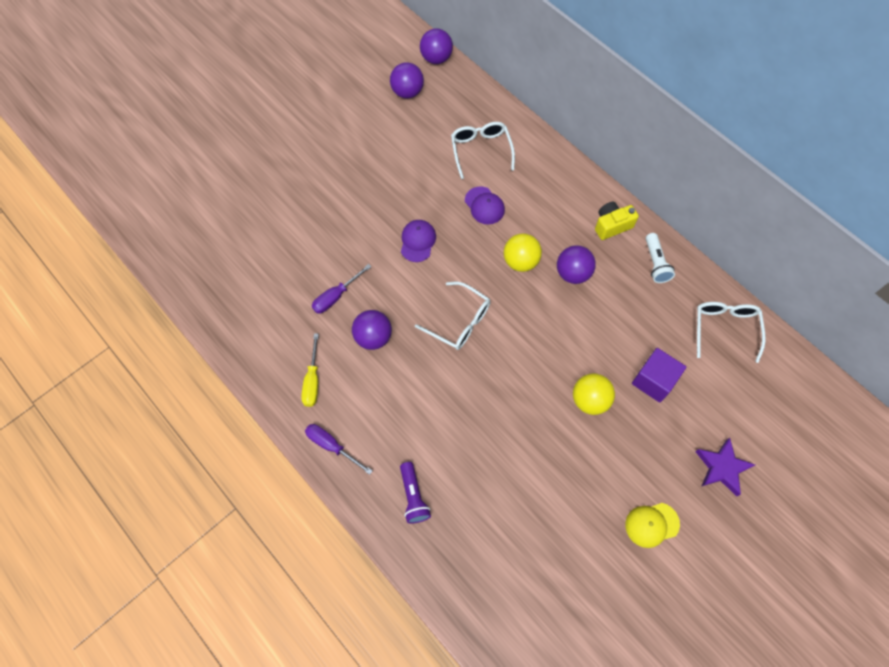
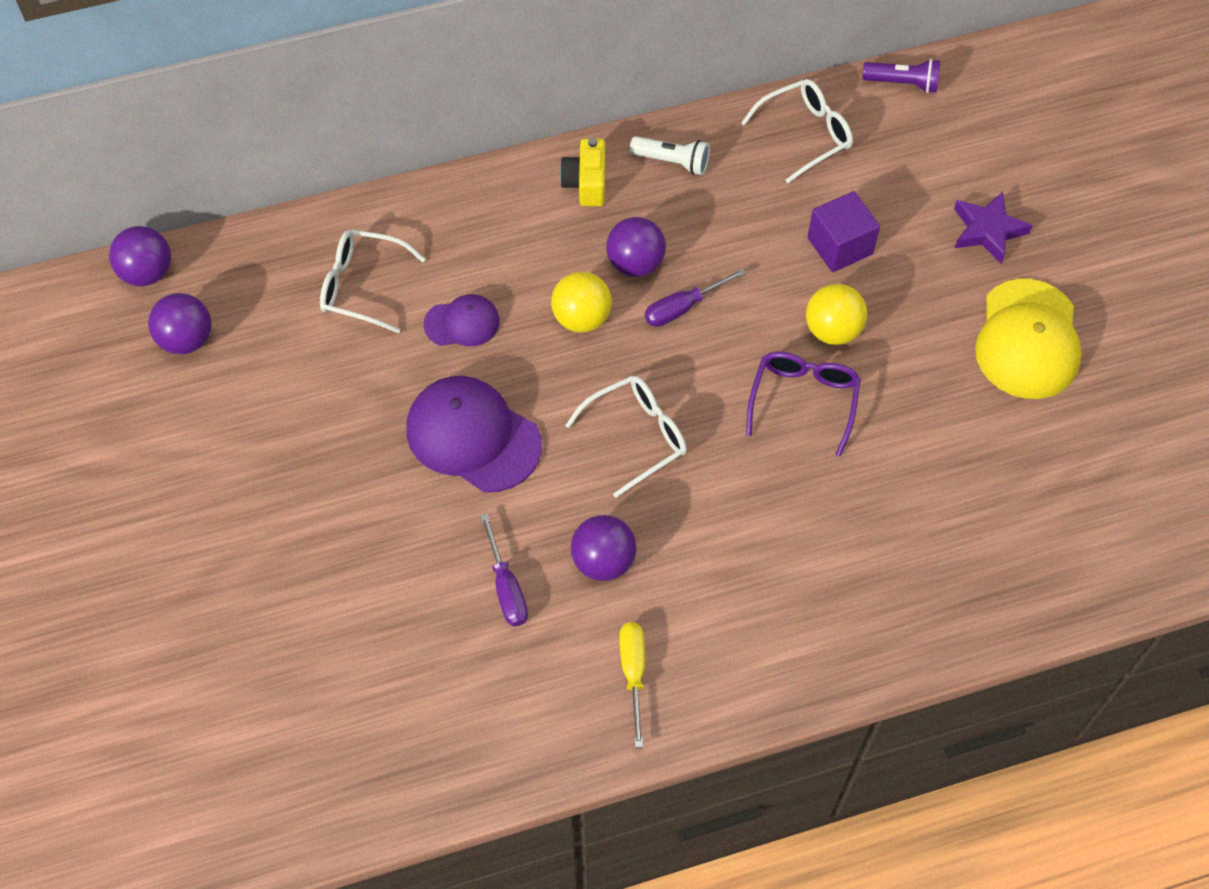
camera: 65 degrees left, 5 degrees down
yellow screwdriver [301,334,319,407] -> yellow screwdriver turned 120 degrees counterclockwise [620,622,645,748]
purple screwdriver [305,424,373,475] -> purple screwdriver moved to [645,268,746,327]
purple flashlight [400,462,431,524] -> purple flashlight moved to [862,59,940,93]
purple cap [401,220,436,262] -> purple cap [407,376,542,492], size x1.81
yellow cap [625,503,680,548] -> yellow cap [975,279,1082,399], size x1.81
white glasses [697,302,766,363] -> white glasses turned 120 degrees clockwise [741,79,853,183]
none -> purple glasses [746,352,861,457]

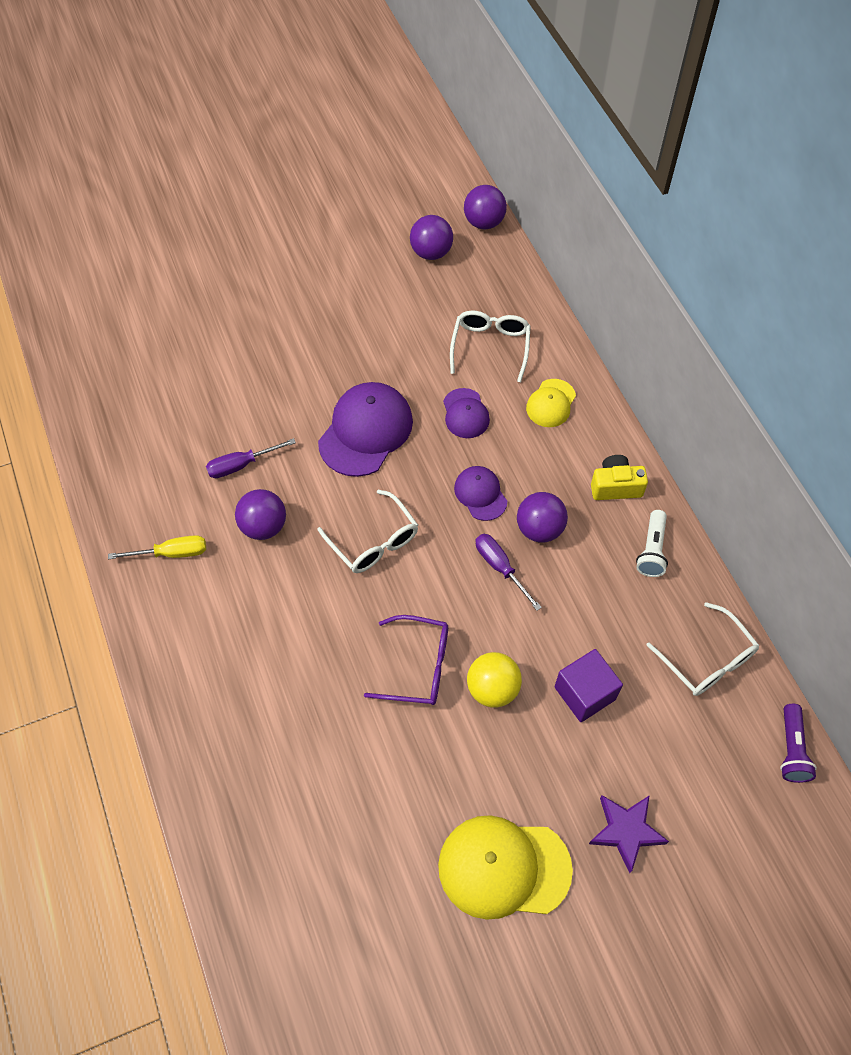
camera: 85 degrees right, 0 degrees up
yellow ball [551,272,612,333] -> purple cap [454,466,507,521]
none -> yellow cap [526,379,576,427]

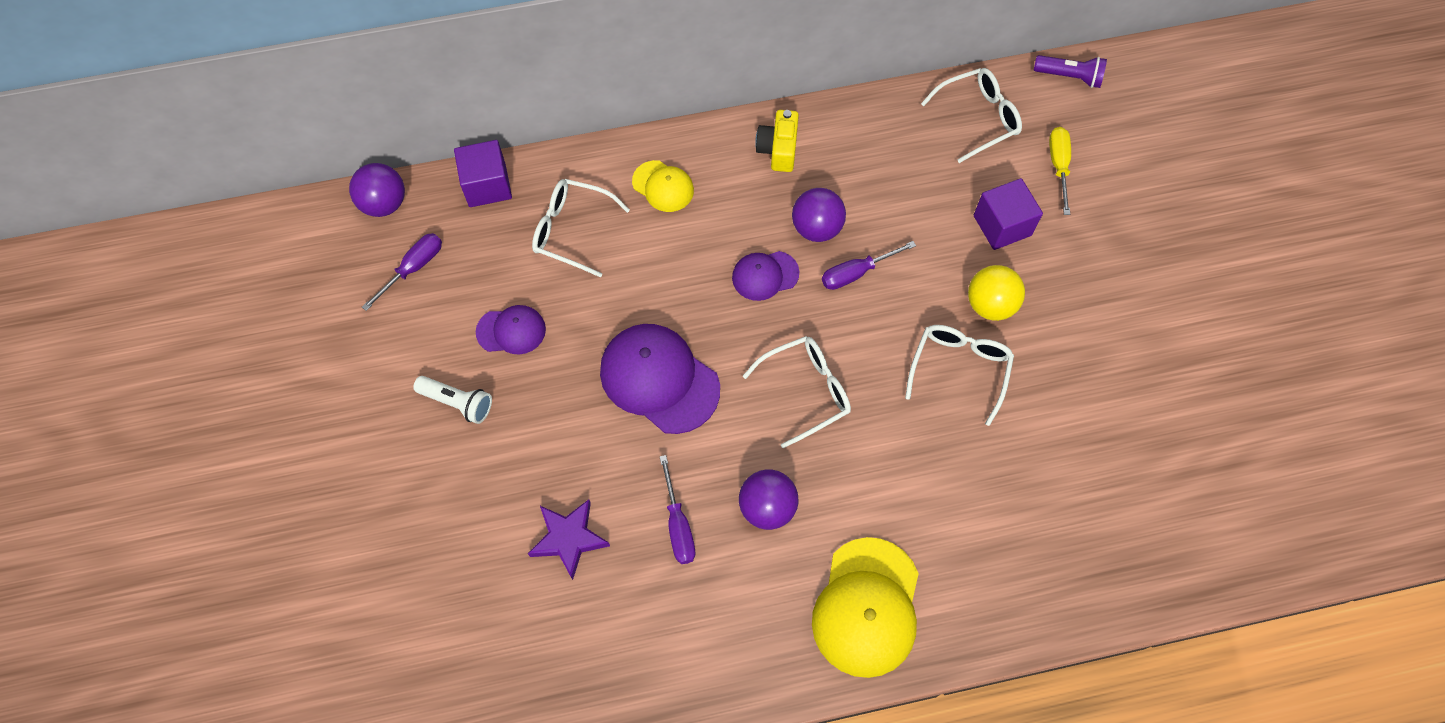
camera: 80 degrees left, 5 degrees up
yellow screwdriver [108,535,206,559] -> yellow screwdriver moved to [1049,127,1071,215]
purple glasses [364,615,448,705] -> white glasses [905,325,1014,426]
purple ball [410,215,453,260] -> purple screwdriver [362,233,442,311]
yellow cap [438,815,573,920] -> yellow cap moved to [812,537,919,678]
purple cap [443,388,490,438] -> purple cap moved to [476,305,546,354]
purple star [589,795,669,873] -> purple star moved to [528,499,610,580]
white flashlight [636,510,668,577] -> white flashlight moved to [413,376,492,424]
none -> purple cube [454,140,512,207]

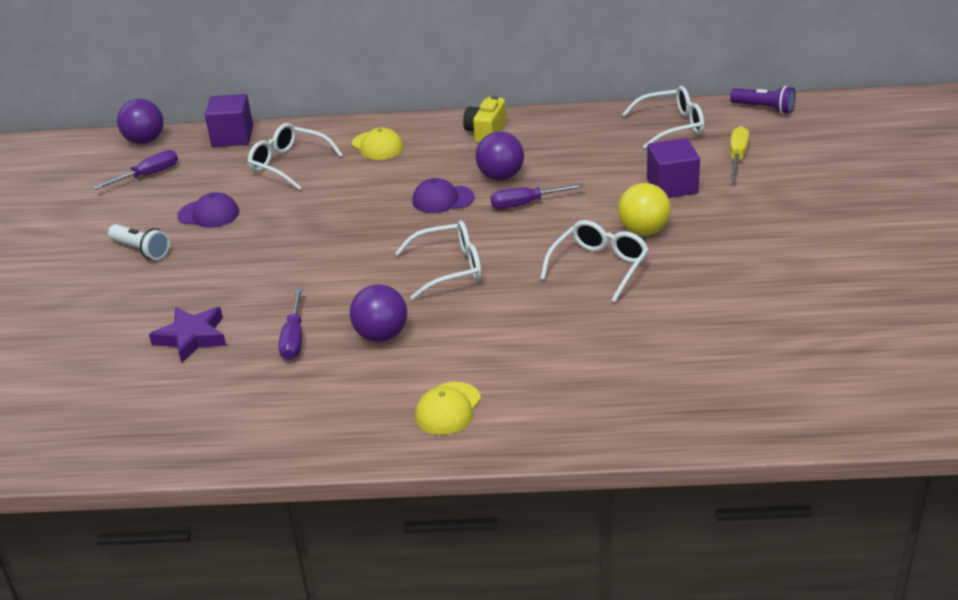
camera: 15 degrees right, 30 degrees down
purple cap [600,324,720,434] -> none
yellow cap [812,537,919,678] -> yellow cap [415,382,481,435], size x0.55

